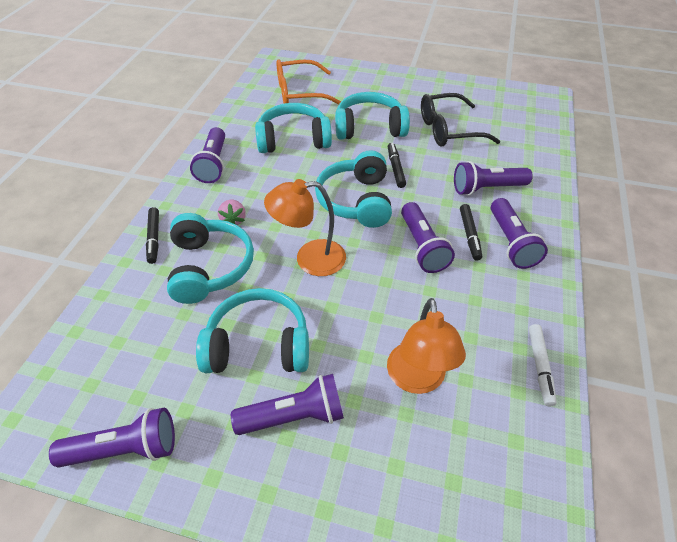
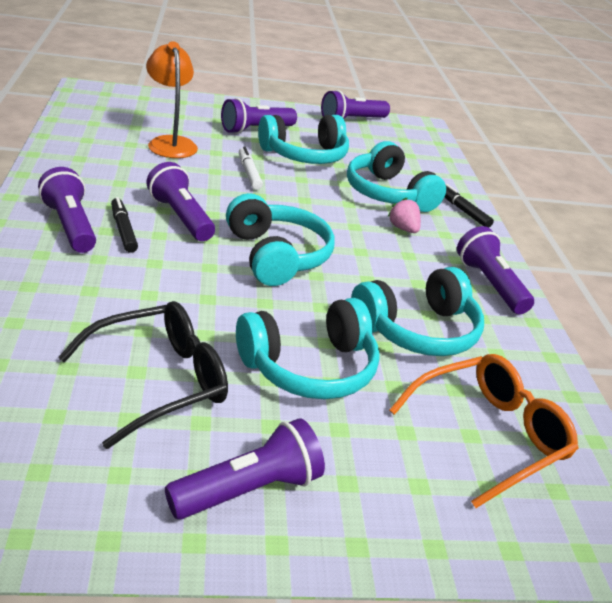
camera: 155 degrees right, 15 degrees down
orange lamp [264,179,346,276] -> none
black marker [388,143,406,188] -> none
purple flashlight [454,161,533,196] -> purple flashlight moved to [165,418,325,520]
white marker [529,324,557,406] -> white marker moved to [239,147,263,190]

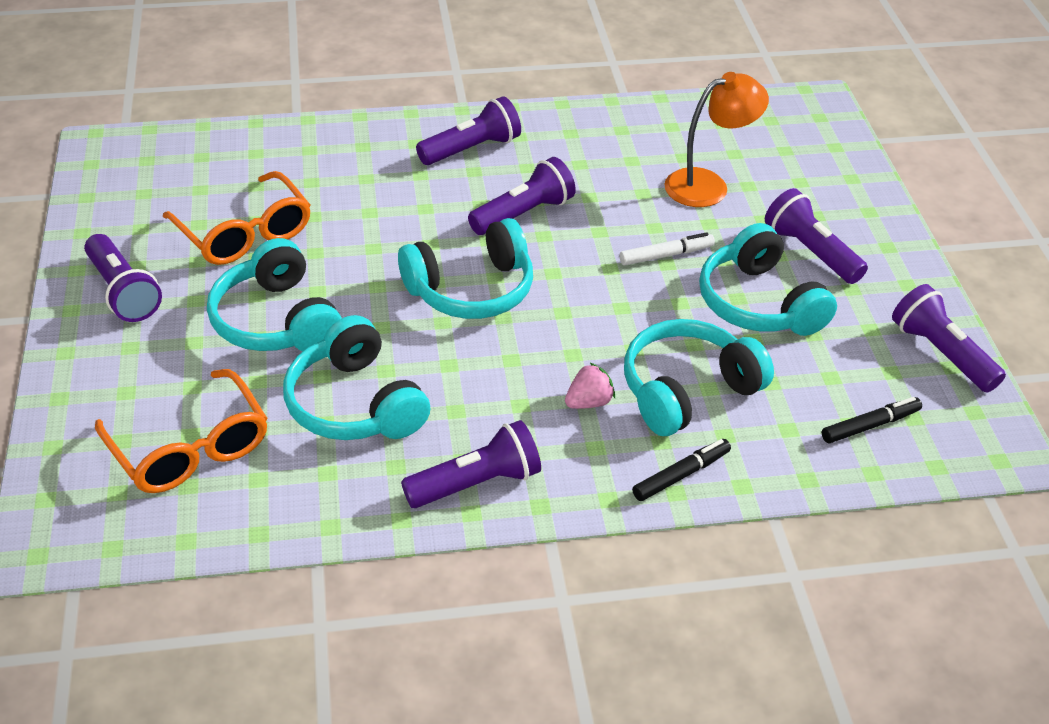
camera: 90 degrees right, 10 degrees up
black glasses [58,301,228,449] -> orange glasses [163,171,311,265]
black marker [111,197,138,253] -> black marker moved to [822,397,922,444]

